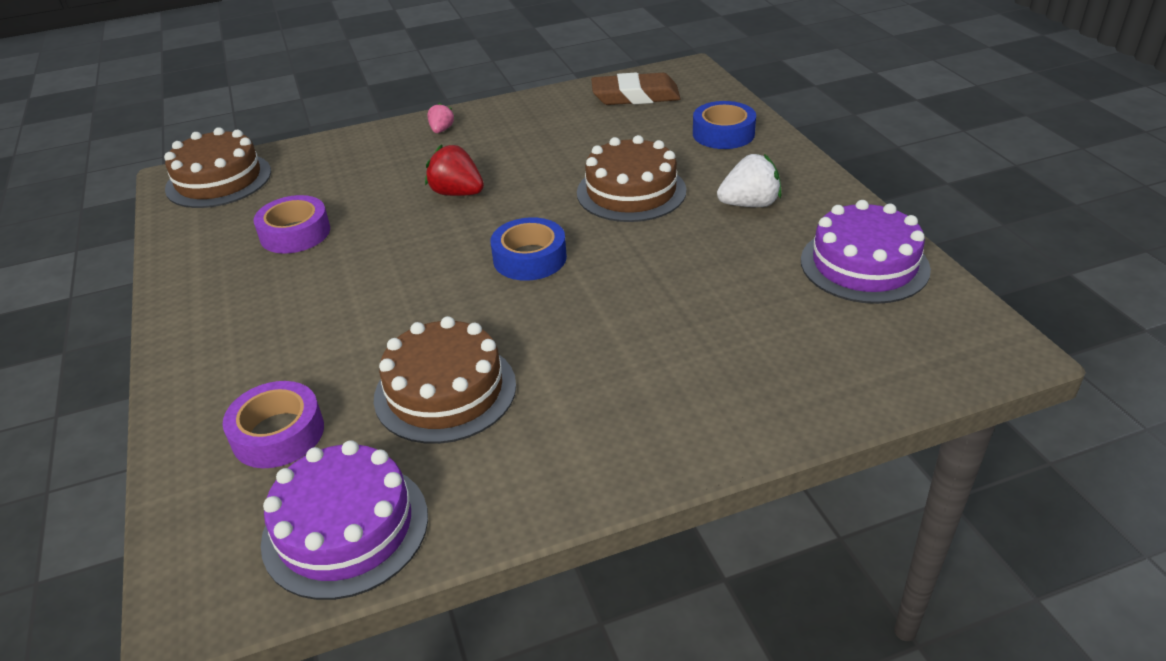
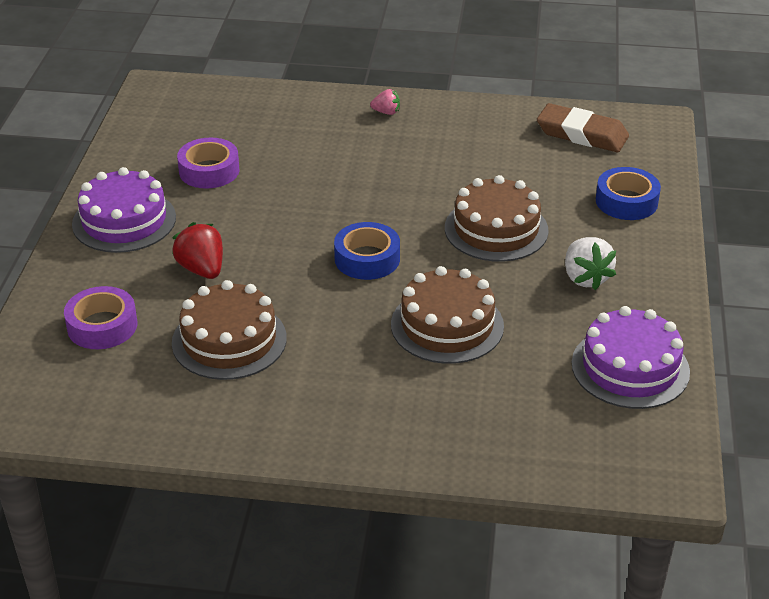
camera: 25 degrees right, 0 degrees up
brown cake [164,127,271,208] -> brown cake moved to [391,266,504,364]
purple cake [261,440,428,600] -> purple cake moved to [72,167,176,253]
red strawberry [425,144,484,196] -> red strawberry moved to [172,222,223,279]
pink strawberry [427,103,454,133] -> pink strawberry turned 60 degrees clockwise [370,89,400,115]
white strawberry [717,154,781,207] -> white strawberry turned 60 degrees clockwise [565,237,616,290]

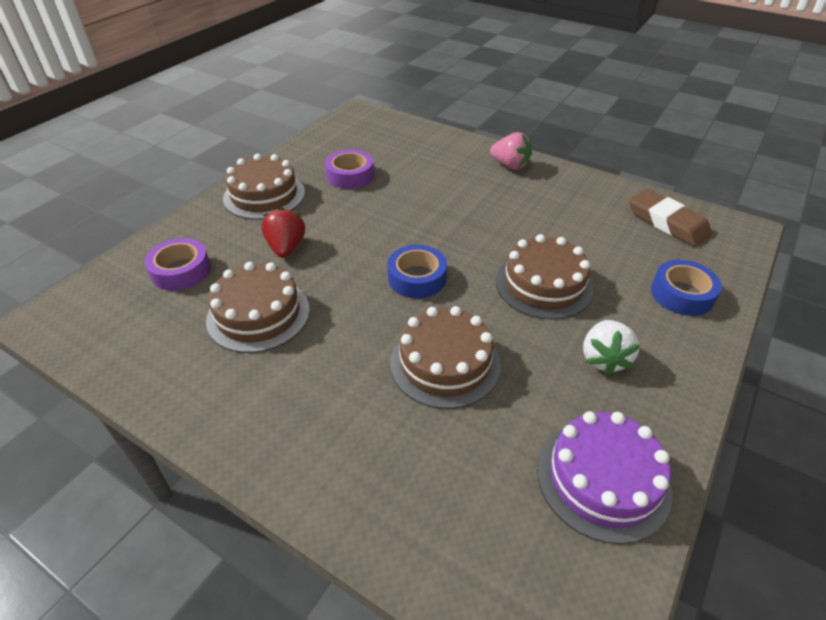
camera: 25 degrees right, 5 degrees up
purple cake [72,167,176,253] -> brown cake [223,154,305,220]
pink strawberry [370,89,400,115] -> pink strawberry [490,132,532,170], size x1.71

